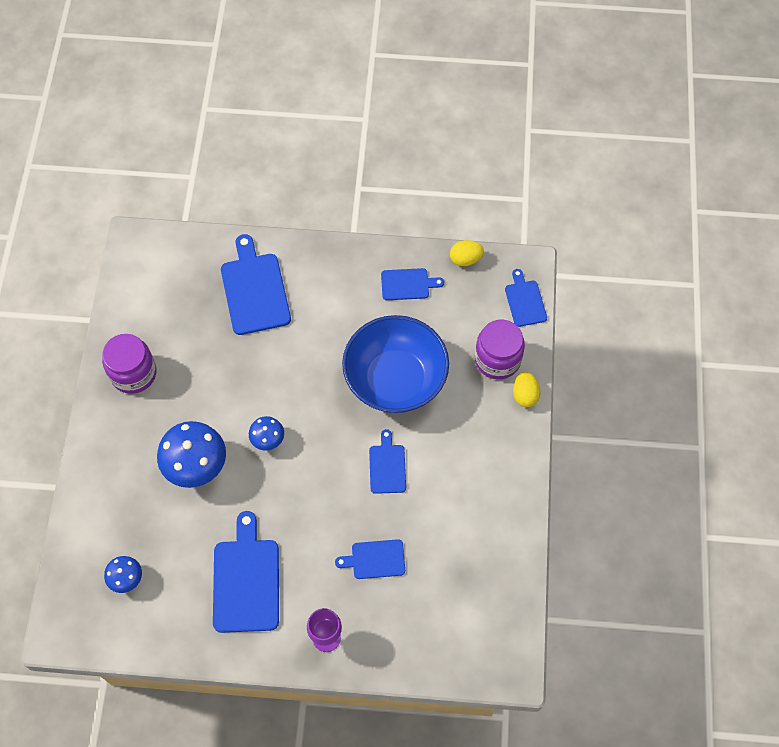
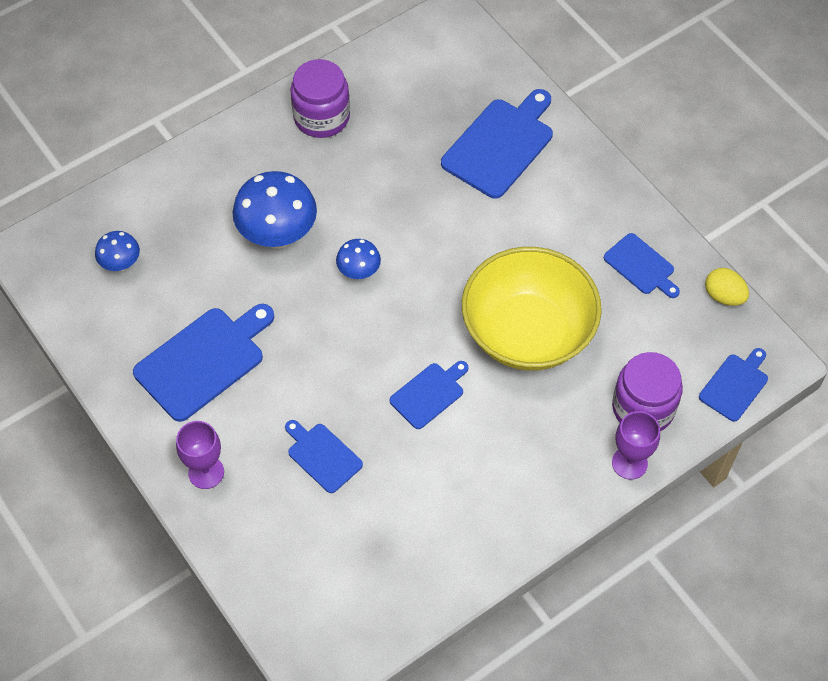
camera: 50 degrees right, 5 degrees down
blue bowl [342,315,449,413] -> yellow bowl [462,247,602,371]
yellow egg [513,372,540,407] -> purple goblet [612,411,660,480]

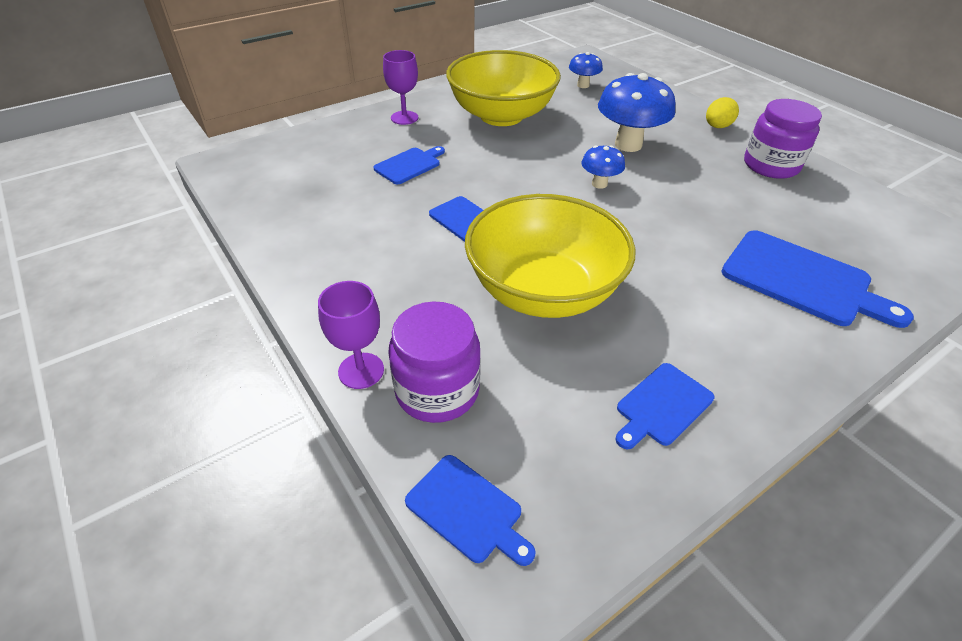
camera: 90 degrees right, 15 degrees down
blue cutting board [133,304,275,422] -> yellow bowl [446,50,561,126]
yellow egg [705,268,749,306] -> yellow egg moved to [706,97,739,128]

